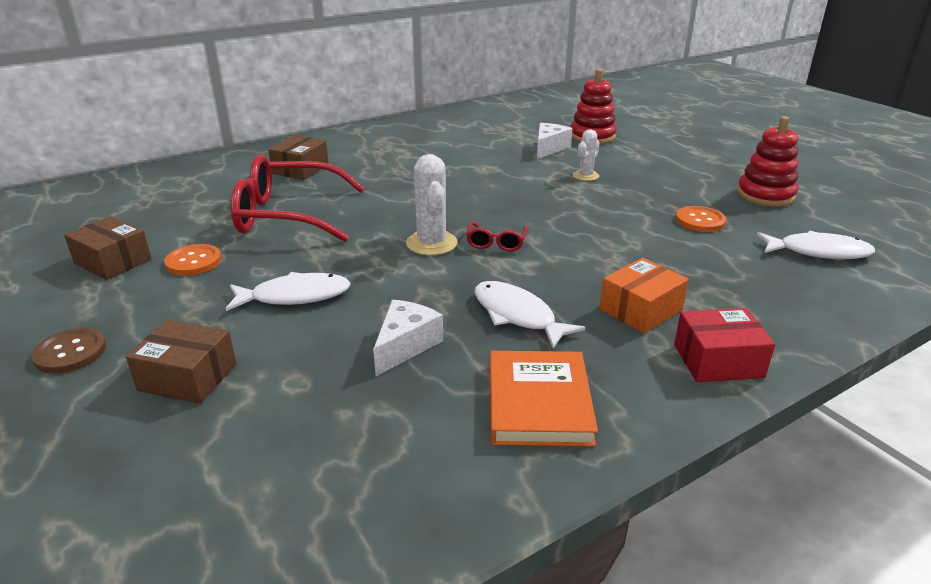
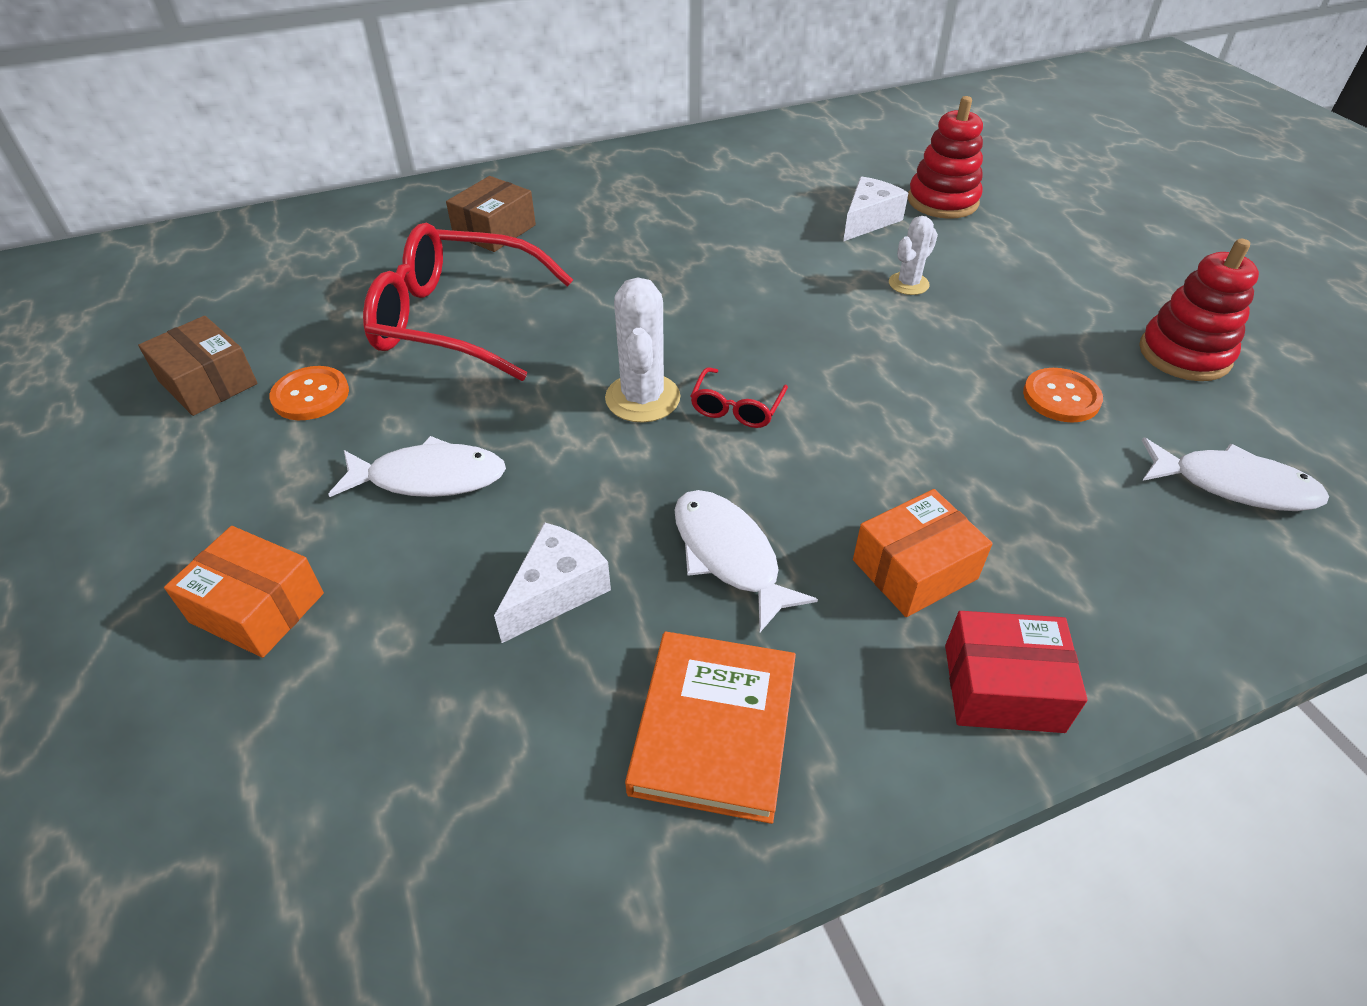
camera: 10 degrees right, 15 degrees up
brown button [31,328,106,374] -> none
brown box [126,320,236,404] -> orange box [164,526,324,658]

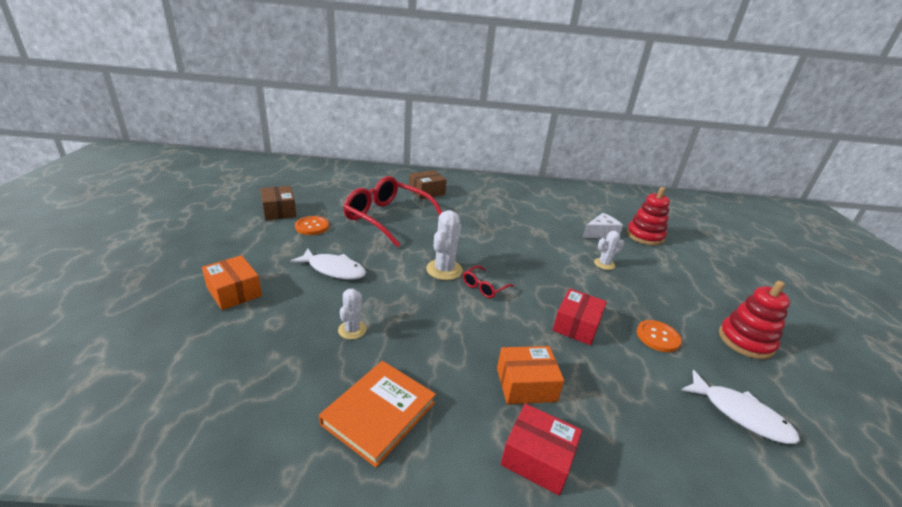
camera: 20 degrees right, 15 degrees down
white cheese [494,522,611,643] -> white cactus [338,288,367,340]
white fish [675,490,818,632] -> none
none -> red box [553,288,607,345]

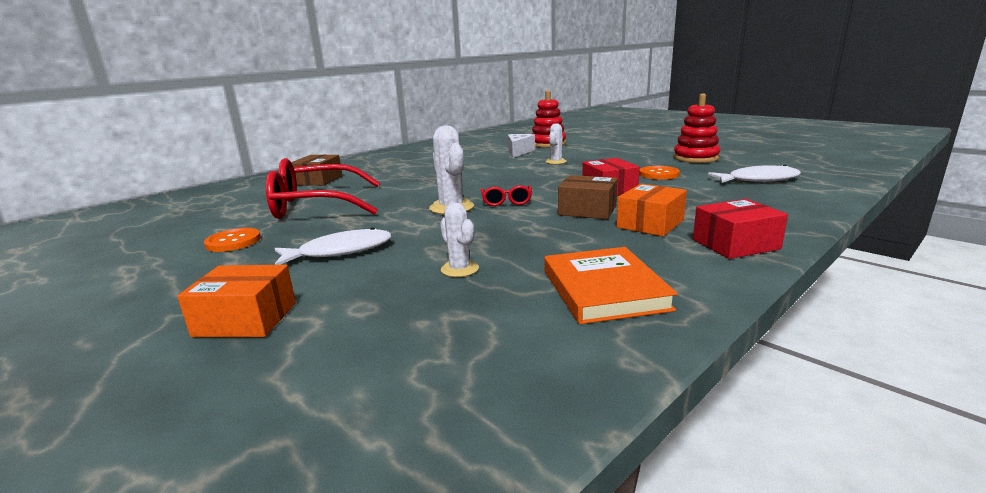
camera: 40 degrees left, 10 degrees down
brown box [260,186,296,220] -> brown box moved to [558,175,618,219]

